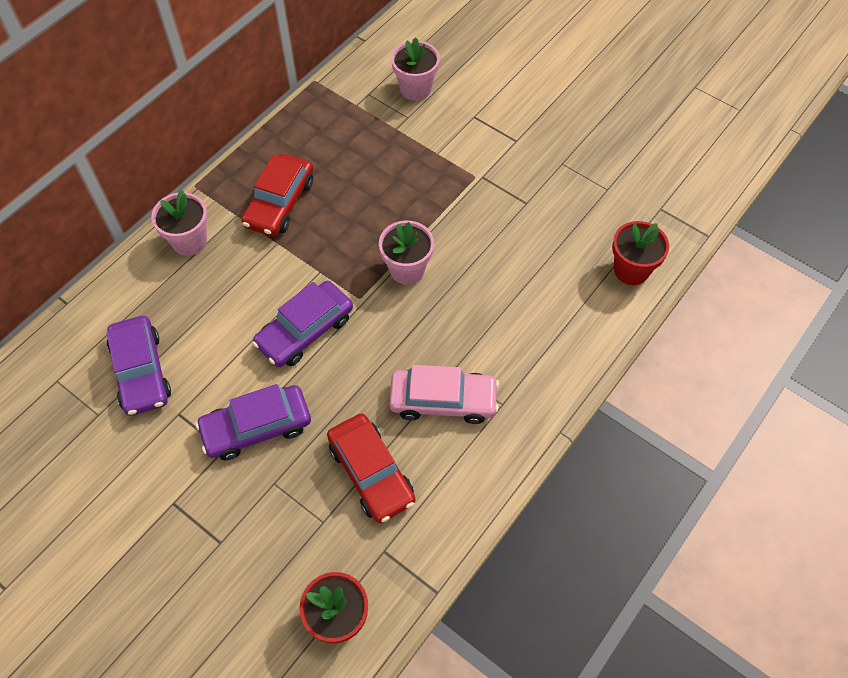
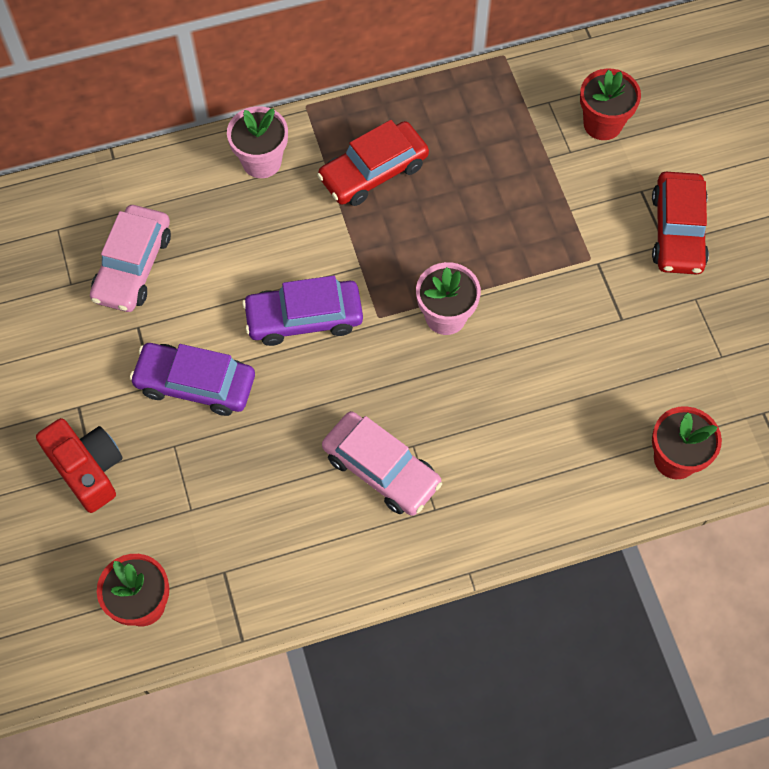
camera: 35 degrees right, 5 degrees up
purple car [107,316,171,416] -> pink car [90,205,171,312]
red car [327,413,415,523] -> red car moved to [652,172,709,275]
pink flower pot [391,37,440,101] -> red flower pot [580,68,641,140]
none -> red camera [36,418,123,513]

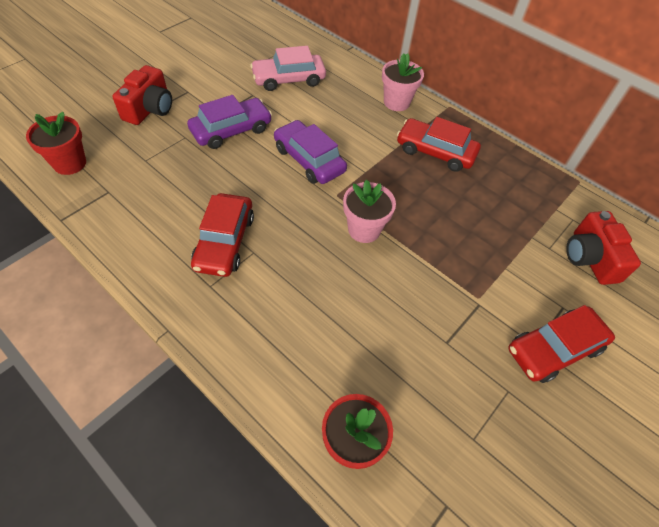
camera: 55 degrees right, 10 degrees down
purple car [130,343,255,416] -> purple car turned 75 degrees clockwise [187,95,272,149]
pink car [322,411,442,516] -> red car [191,193,254,277]
red flower pot [580,68,641,140] -> red camera [566,211,641,285]

